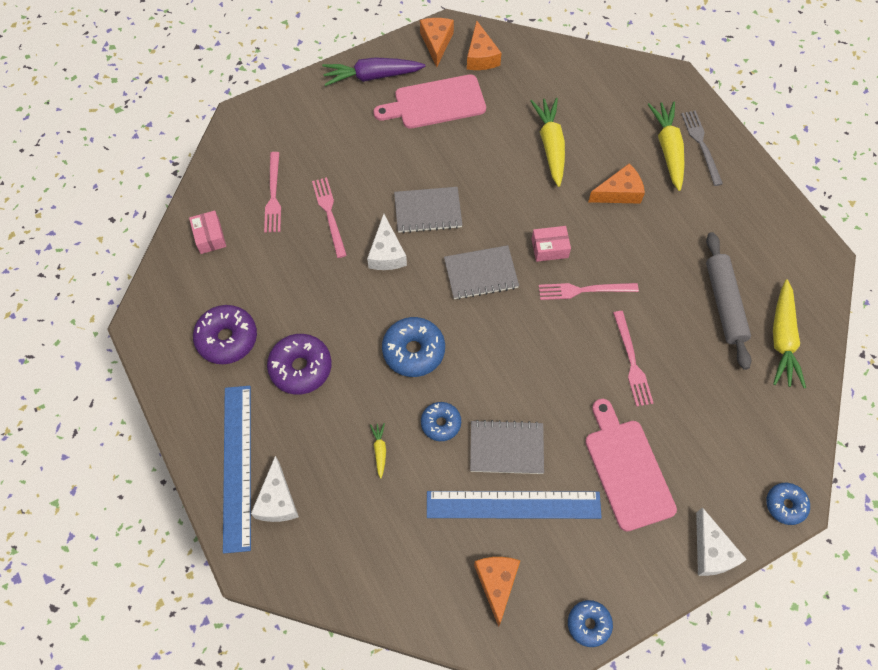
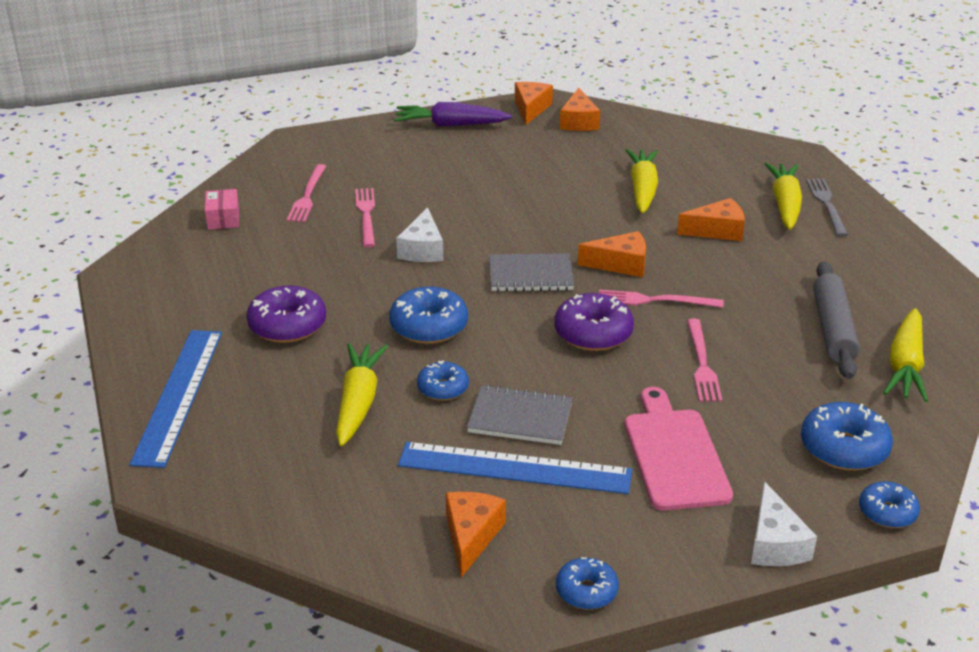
camera: 10 degrees right, 30 degrees down
purple donut [193,305,257,364] -> purple donut moved to [554,293,634,351]
white cheese [251,456,299,522] -> none
yellow carrot [370,423,386,479] -> yellow carrot [336,343,388,446], size x2.20
pink cutting board [374,74,486,129] -> none
grey notebook [394,187,462,233] -> none
pink box [532,226,571,262] -> orange cheese [578,231,646,277]
none -> blue donut [801,402,893,471]

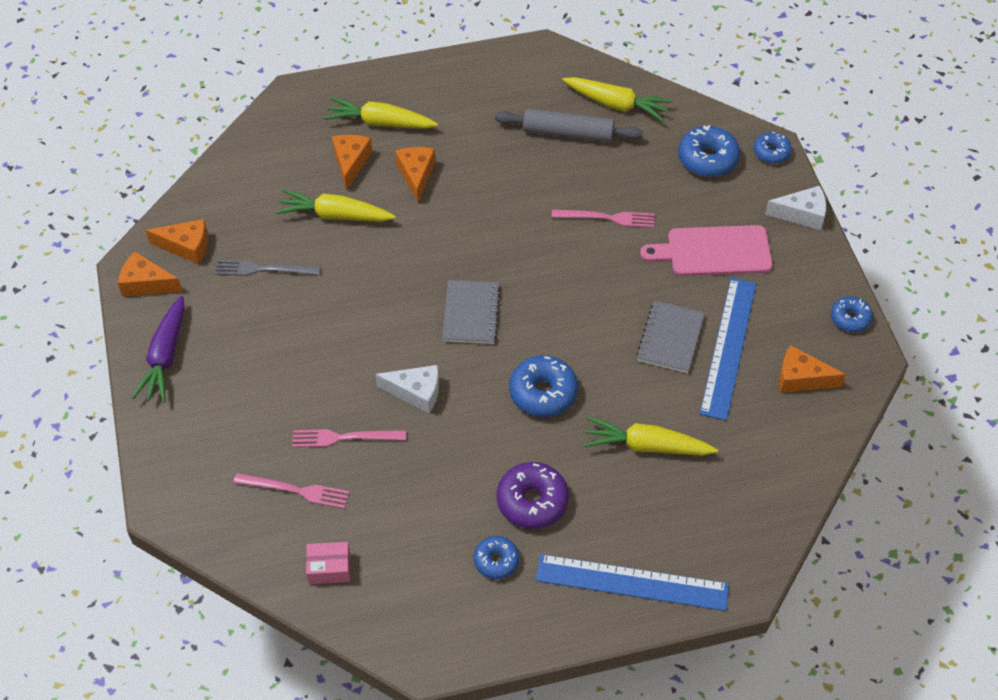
camera: 85 degrees left, 20 degrees up
blue donut [417,360,469,401] -> blue donut moved to [474,536,519,579]
purple donut [554,293,634,351] -> none
orange cheese [578,231,646,277] -> orange cheese moved to [332,135,372,190]
pink fork [599,290,724,308] -> none
grey fork [806,179,848,237] -> grey fork moved to [214,260,321,276]

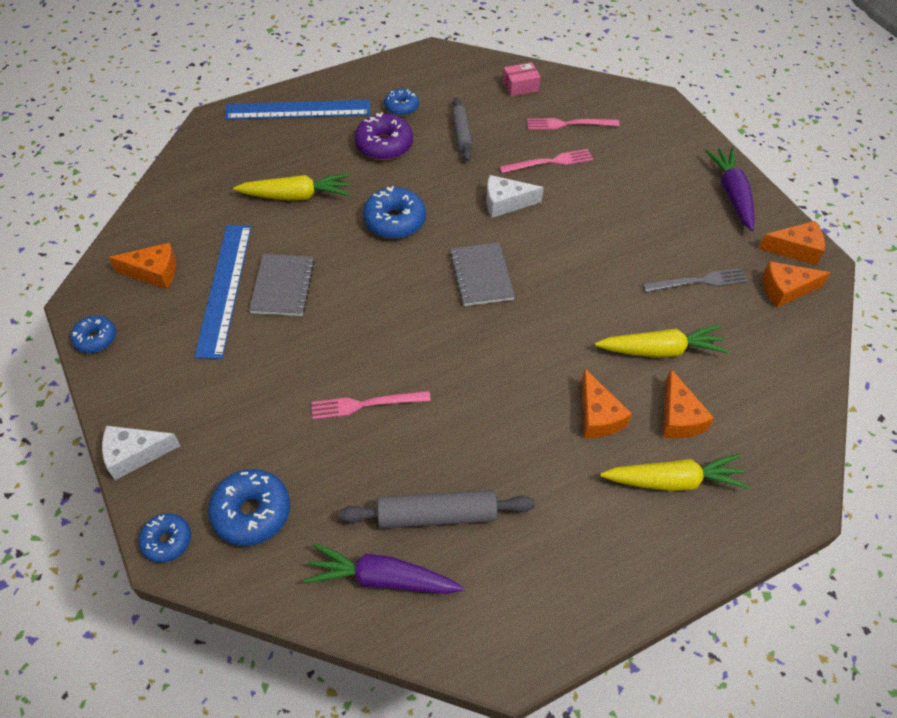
camera: 165 degrees right, 0 degrees up
yellow carrot [562,77,672,121] -> purple carrot [303,543,464,594]
pink cutting board [640,225,773,276] -> none
none -> grey rolling pin [452,97,473,161]

